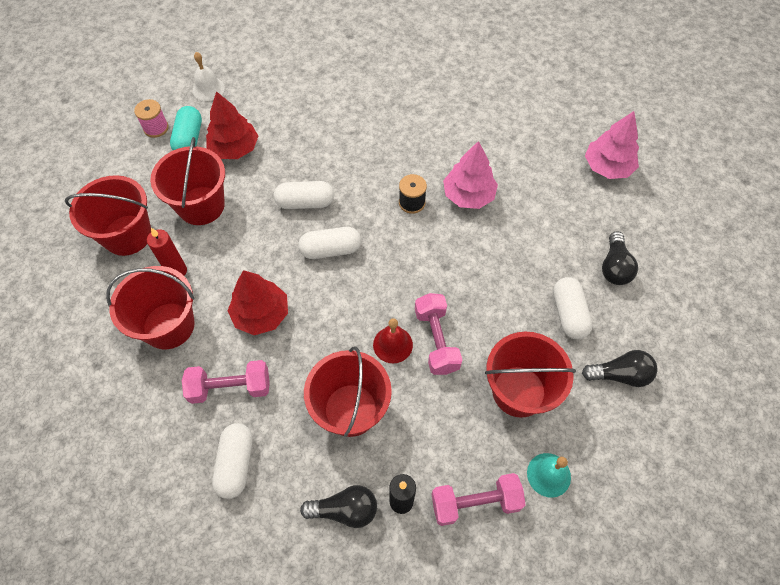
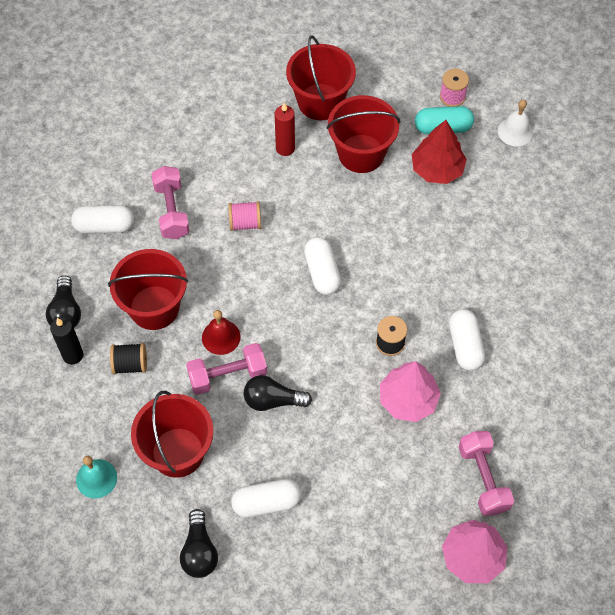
camera: 85 degrees right, 0 degrees up
red bucket [106,266,195,349] -> none
red tree [228,270,288,335] -> pink spool [228,201,261,231]
white capsule [274,181,334,209] -> white capsule moved to [449,309,485,371]
pink dumbbell [432,473,526,526] -> pink dumbbell moved to [459,431,514,516]
black light bulb [602,232,638,285] -> black light bulb moved to [244,375,312,411]
none -> black spool [110,343,147,374]

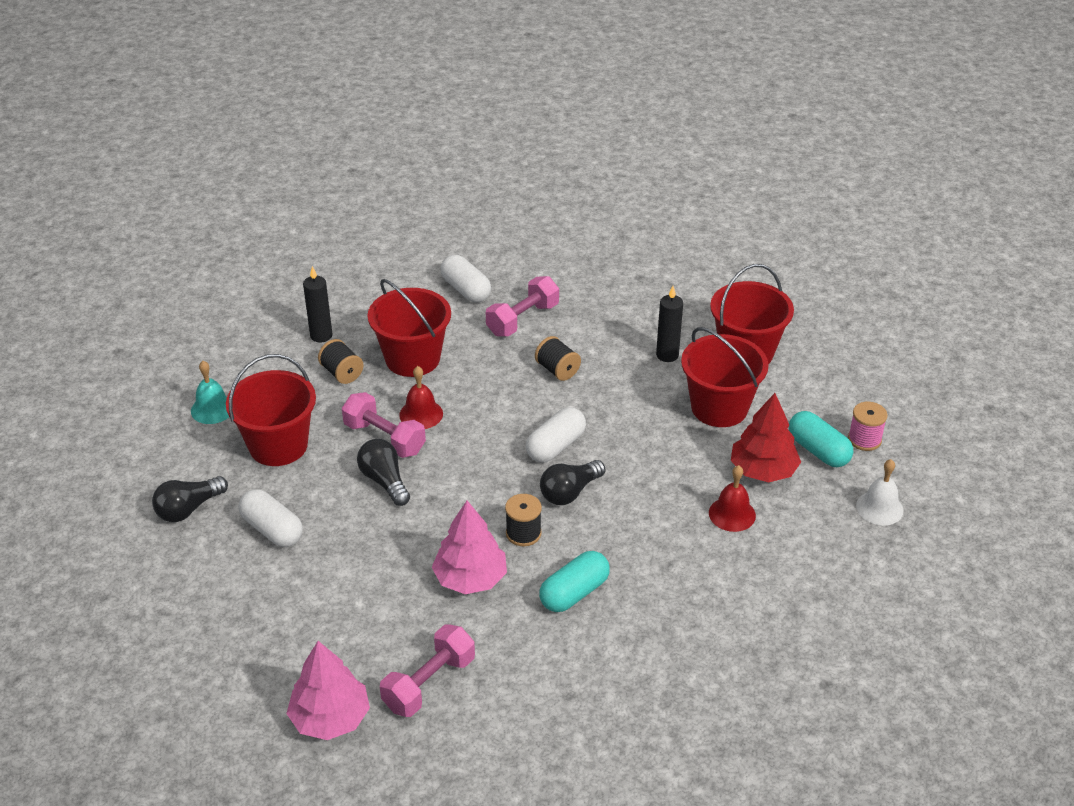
camera: 55 degrees right, 20 degrees down
black light bulb [46,275,81,327] -> black light bulb moved to [540,460,605,505]
pink spool [228,201,261,231] -> black spool [535,336,581,381]
red candle [274,103,295,156] -> black candle [656,286,683,362]
white capsule [449,309,485,371] -> turquoise capsule [539,551,610,612]
none -> red bell [709,465,756,532]

